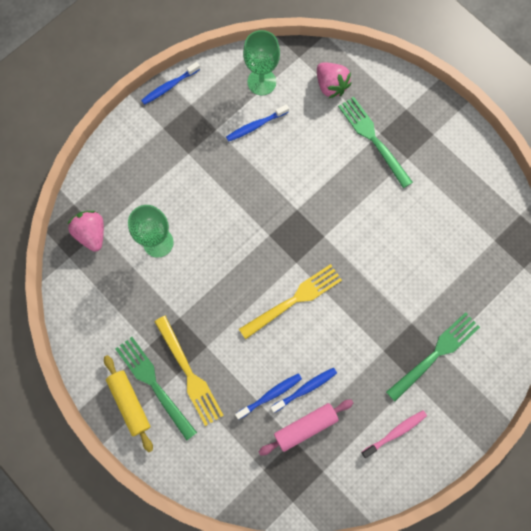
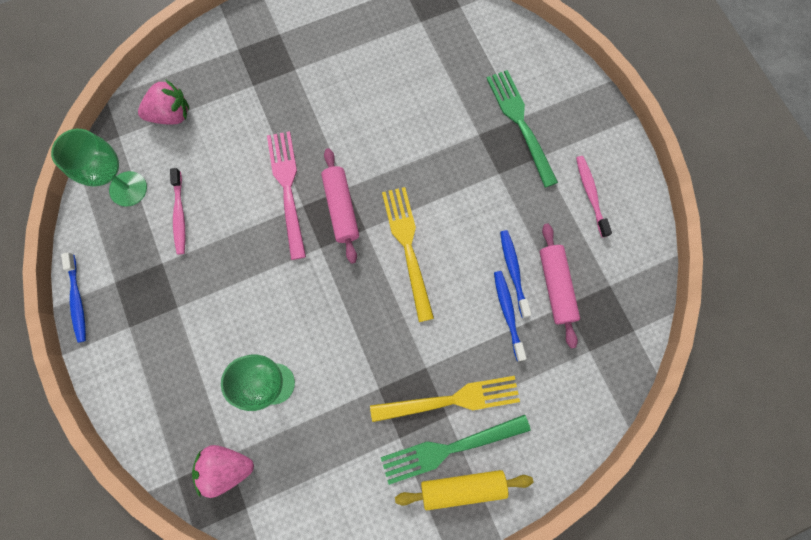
camera: 70 degrees left, 0 degrees up
blue toothbrush [226,104,289,141] -> pink toothbrush [170,168,185,255]
green fork [338,97,413,188] -> none
none -> pink fork [267,131,306,260]
none -> pink rolling pin [321,148,359,264]

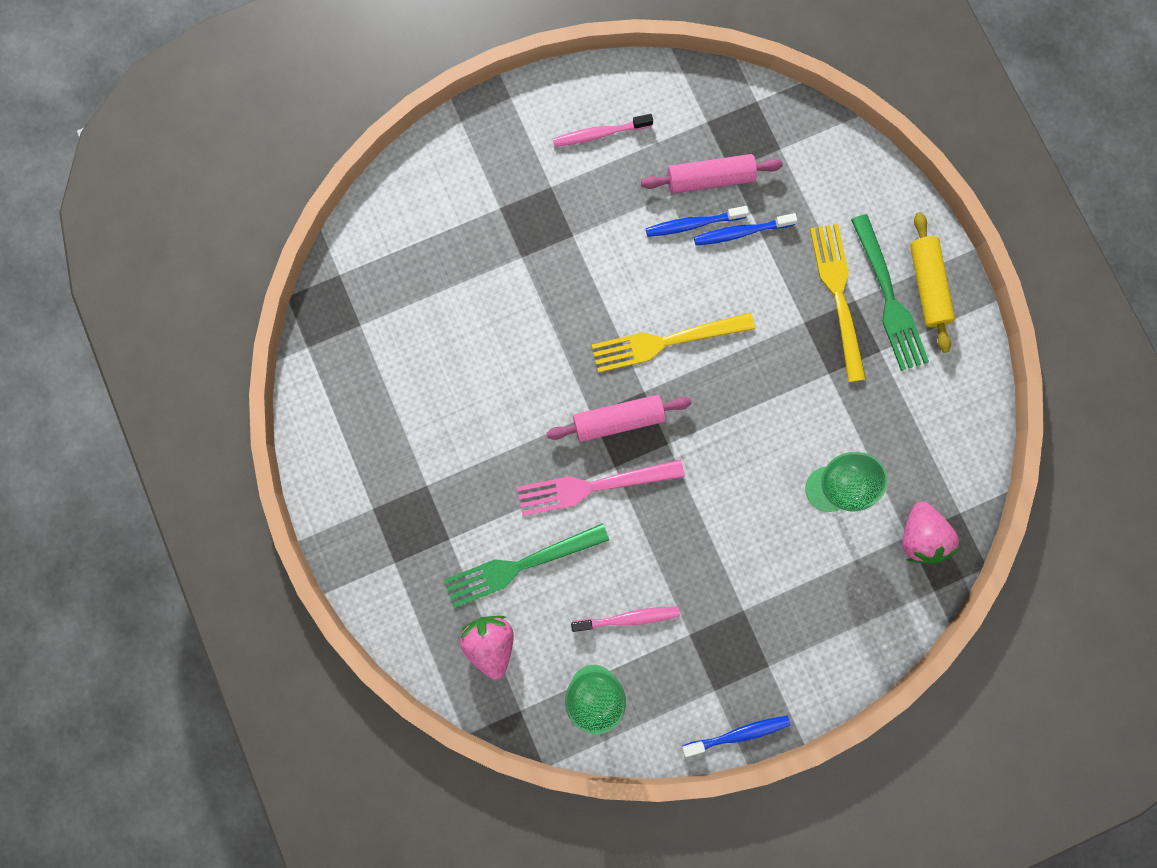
camera: 90 degrees left, 5 degrees up
green fork [486,70,558,188] -> green fork moved to [444,523,609,608]

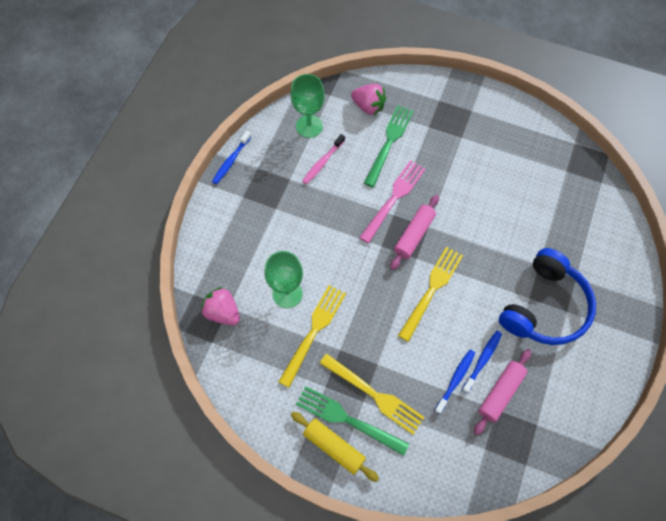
camera: 135 degrees right, 15 degrees down
pink toothbrush [553,114,653,147] -> none
none -> yellow fork [279,285,346,388]
none -> blue headphones [499,248,596,345]

